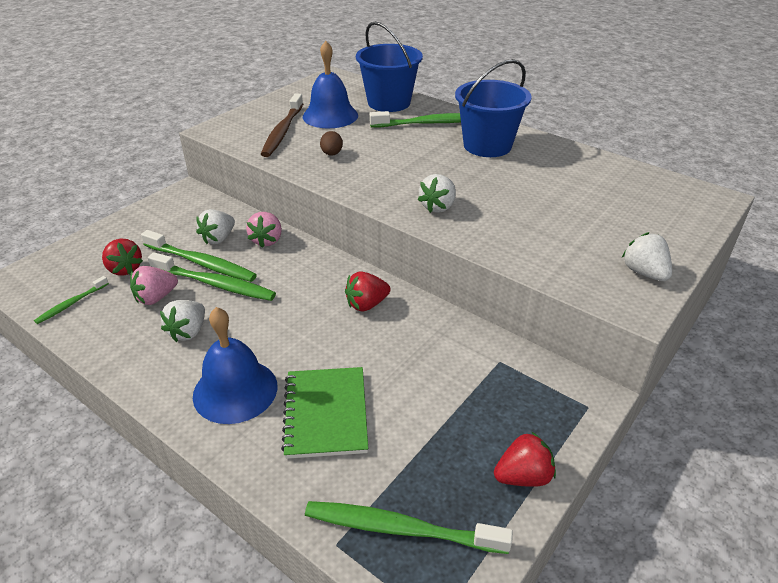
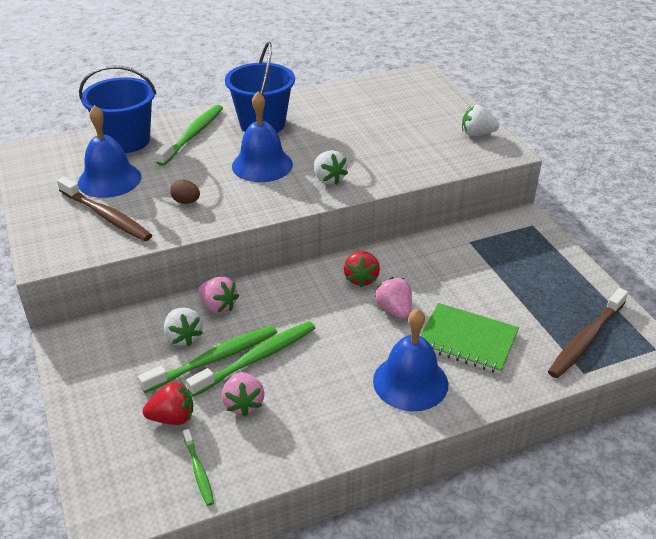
camera: 60 degrees left, 0 degrees up
white strawberry [160,300,205,342] -> none
green toothbrush [305,501,513,554] -> brown toothbrush [548,288,628,378]
red strawberry [494,431,556,487] -> none
none -> blue bell [232,92,293,182]
none -> pink strawberry [375,277,412,319]

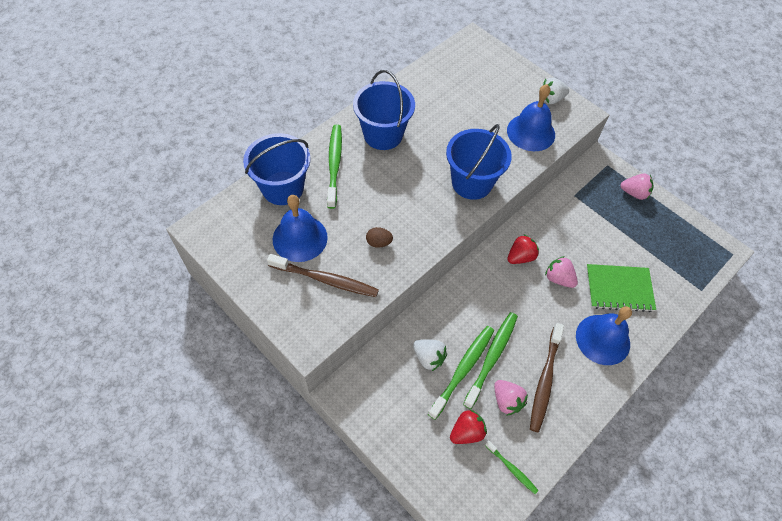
camera: 25 degrees left, 20 degrees up
pink strawberry [198,276,239,314] -> pink strawberry moved to [620,173,654,200]
blue bell [232,92,293,182] -> blue bell moved to [507,84,555,151]
white strawberry [314,150,348,185] -> blue bucket [446,124,512,200]
red strawberry [344,251,380,288] -> red strawberry turned 105 degrees counterclockwise [507,234,539,264]
brown toothbrush [548,288,628,378] -> brown toothbrush moved to [530,323,564,432]

